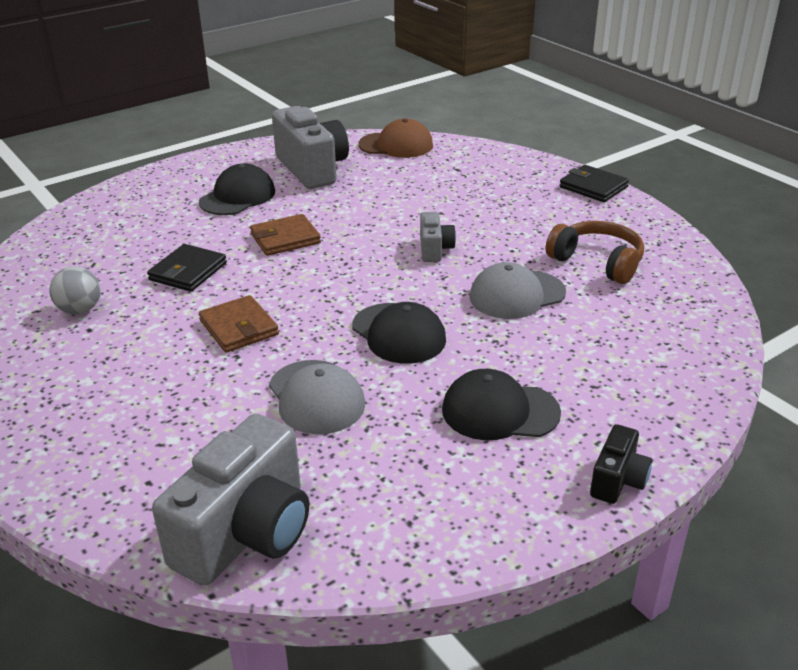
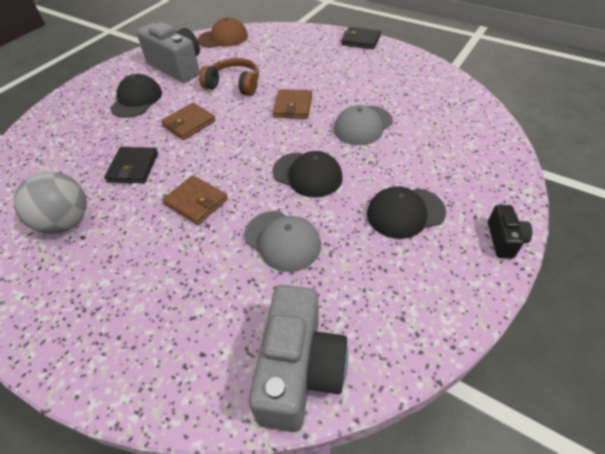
camera: 20 degrees left, 15 degrees up
grey ball [50,267,100,314] -> grey ball [14,172,87,234], size x1.61
grey camera [420,212,456,262] -> brown wallet [273,89,312,119]
brown headphones [546,221,644,284] -> brown headphones moved to [199,58,259,96]

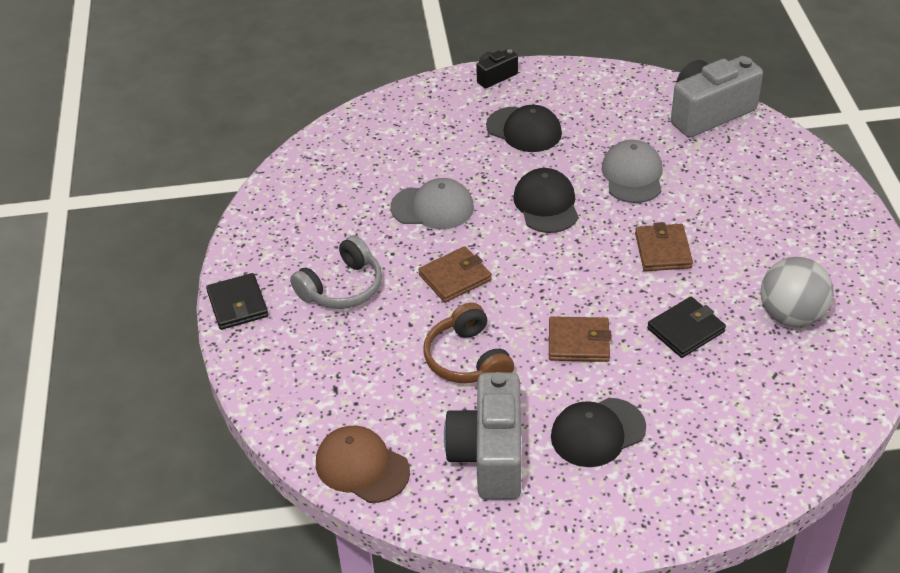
camera: 130 degrees left, 5 degrees down
none -> grey headphones [290,235,382,309]

